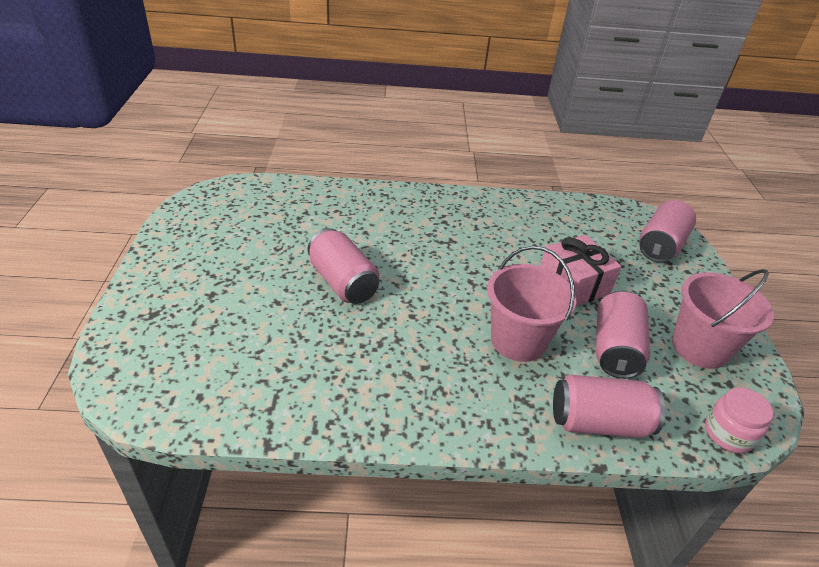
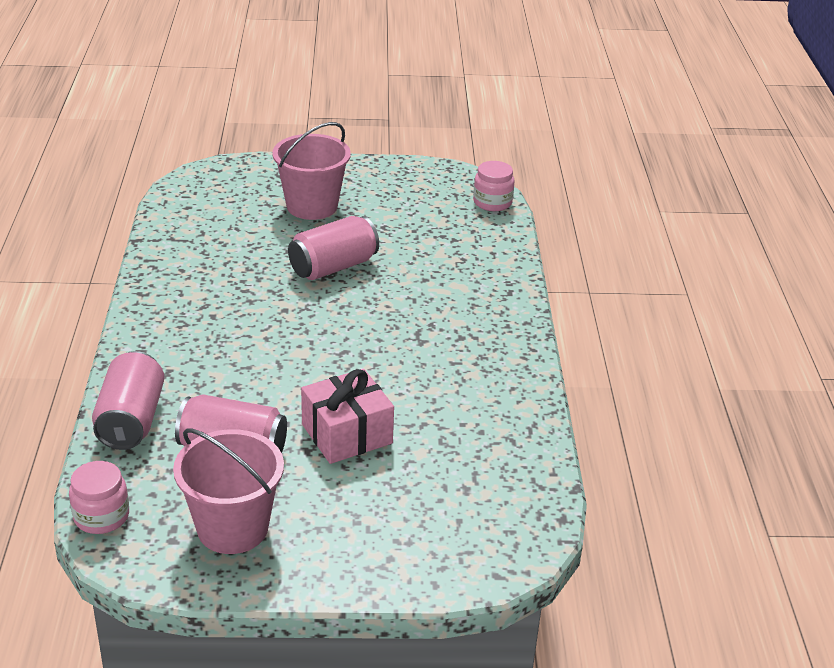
camera: 90 degrees right, 5 degrees down
pink bucket [487,246,576,362] -> pink bucket moved to [272,122,351,220]
pink can [639,200,696,262] -> none
none -> pink jar [473,161,515,211]

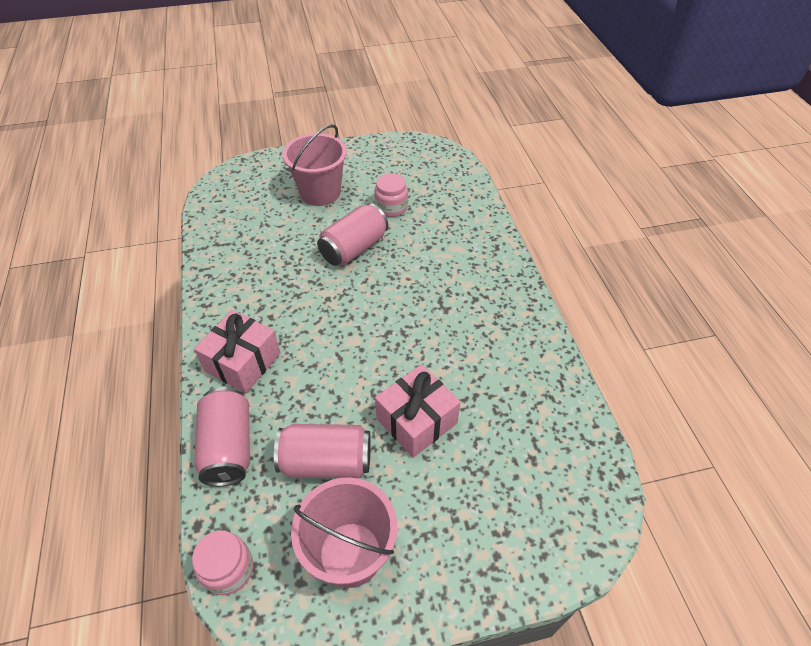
camera: 10 degrees left, 15 degrees up
pink jar [473,161,515,211] -> pink jar moved to [374,173,408,217]
none -> pink gift [194,310,281,393]

